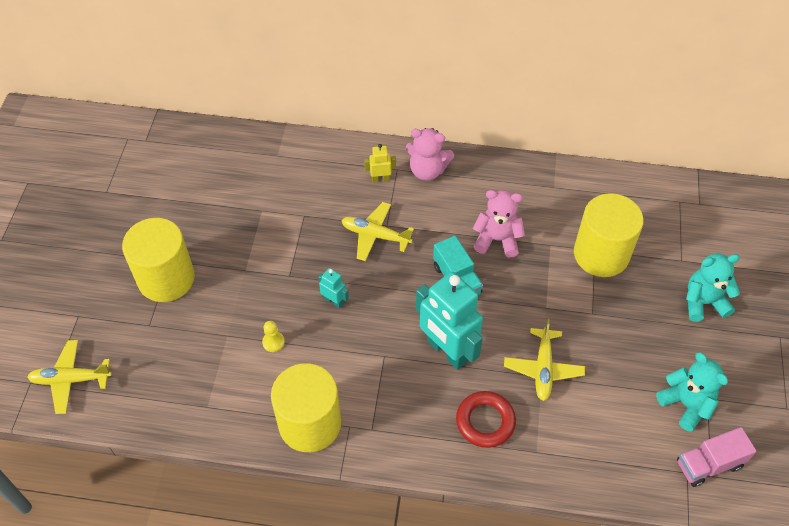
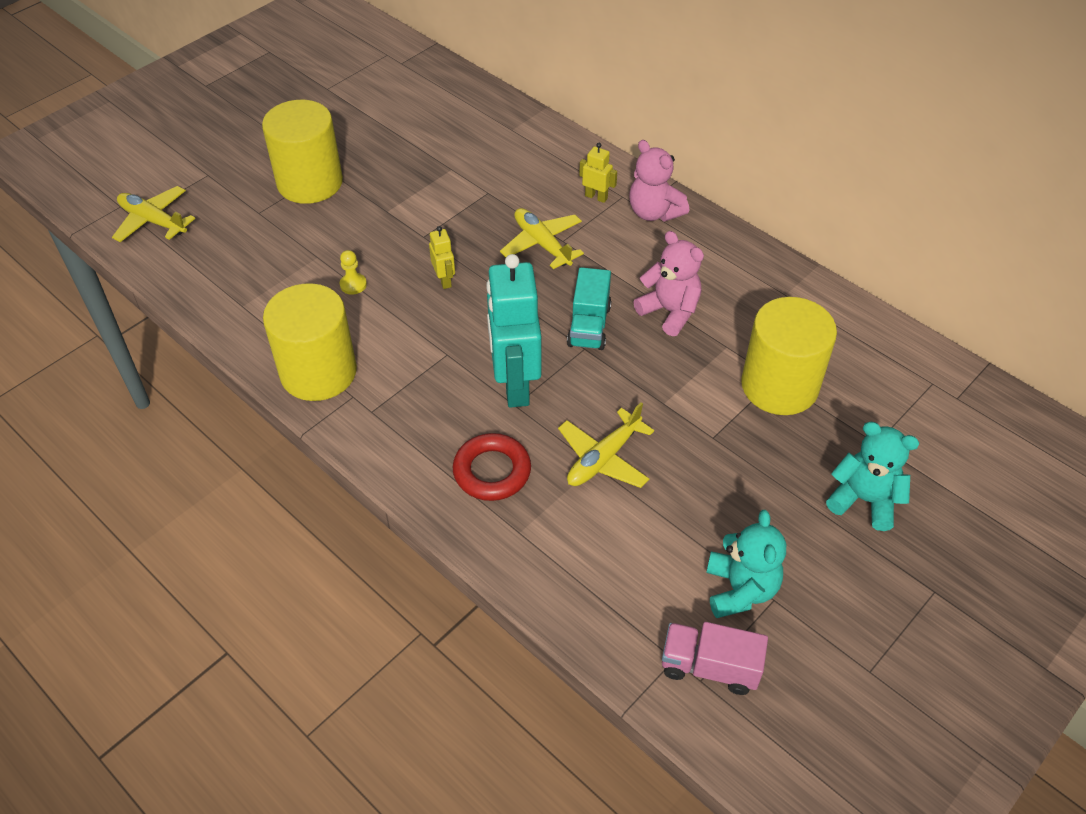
camera: 35 degrees right, 5 degrees down
turquoise robot [318,268,349,308] -> yellow robot [429,226,455,289]

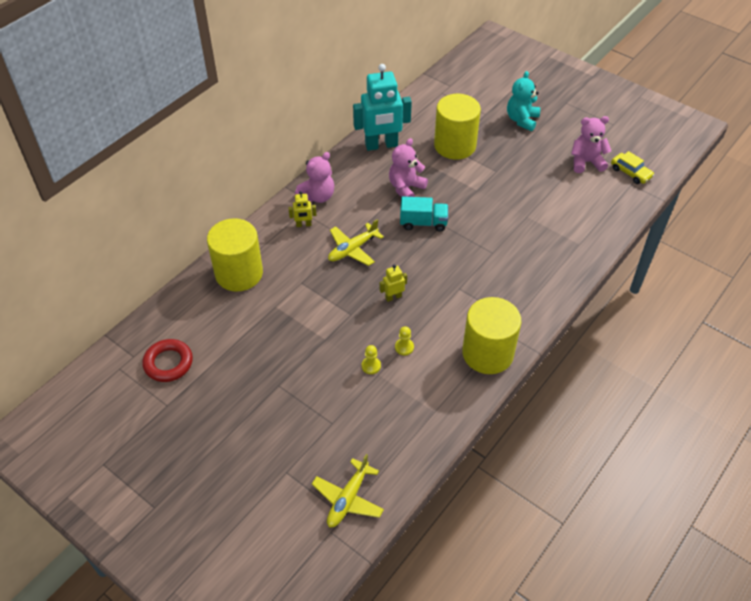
camera: 95 degrees left, 0 degrees up
yellow cylinder [262,100,343,204] -> yellow cylinder moved to [207,218,263,292]
red ring [453,433,531,501] -> red ring moved to [142,339,193,382]
turquoise robot [486,254,542,408] -> turquoise robot moved to [353,64,412,151]
yellow plane [558,402,654,488] -> none
yellow robot [579,143,617,203] -> yellow robot turned 120 degrees counterclockwise [289,191,316,227]
pink truck [662,622,768,695] -> yellow car [611,151,654,184]
turquoise teddy bear [706,510,786,618] -> pink teddy bear [571,116,611,173]
none -> yellow pawn [362,345,381,374]

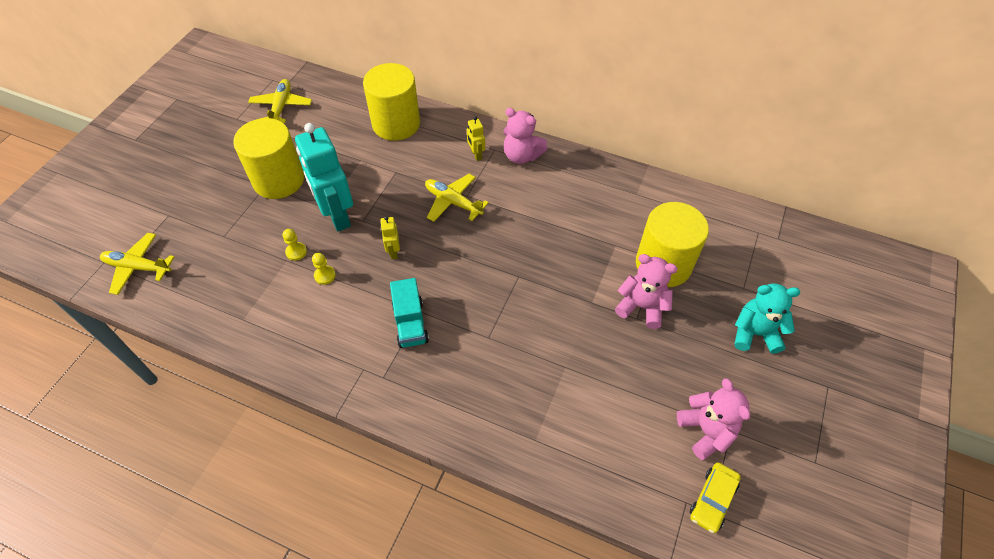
camera: 75 degrees right, 5 degrees up
red ring [142,339,193,382] -> yellow plane [248,79,312,123]
turquoise robot [353,64,412,151] -> turquoise robot moved to [295,123,353,231]
yellow robot [380,265,407,302] -> yellow robot turned 150 degrees counterclockwise [380,216,400,259]
pink teddy bear [389,138,428,197] -> pink teddy bear moved to [615,254,678,329]
turquoise truck [400,196,448,232] -> turquoise truck moved to [390,278,429,348]
yellow cylinder [462,297,521,374] -> yellow cylinder moved to [233,118,304,199]

